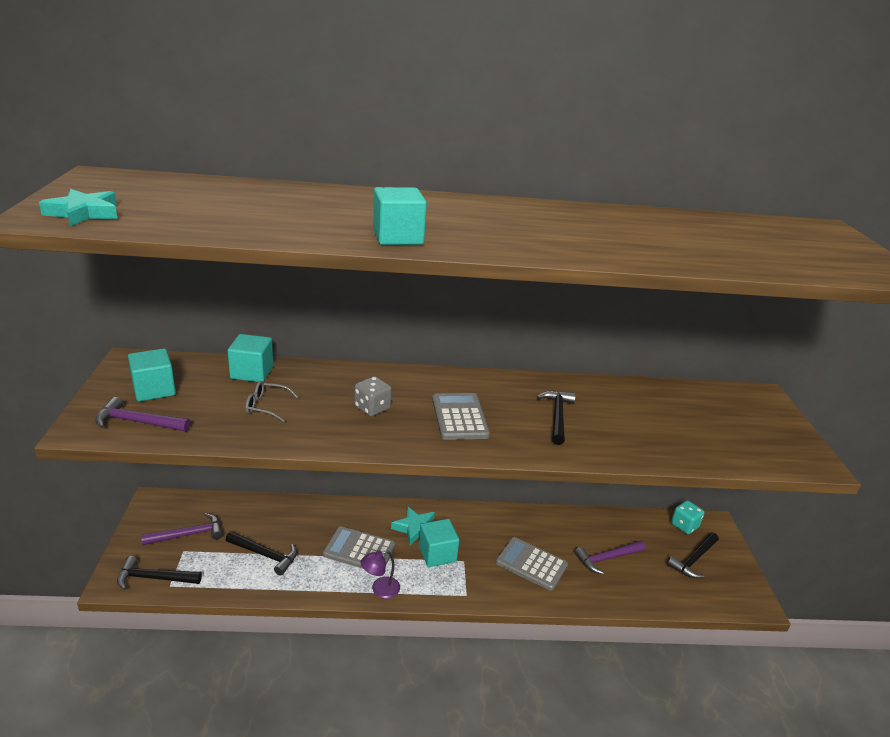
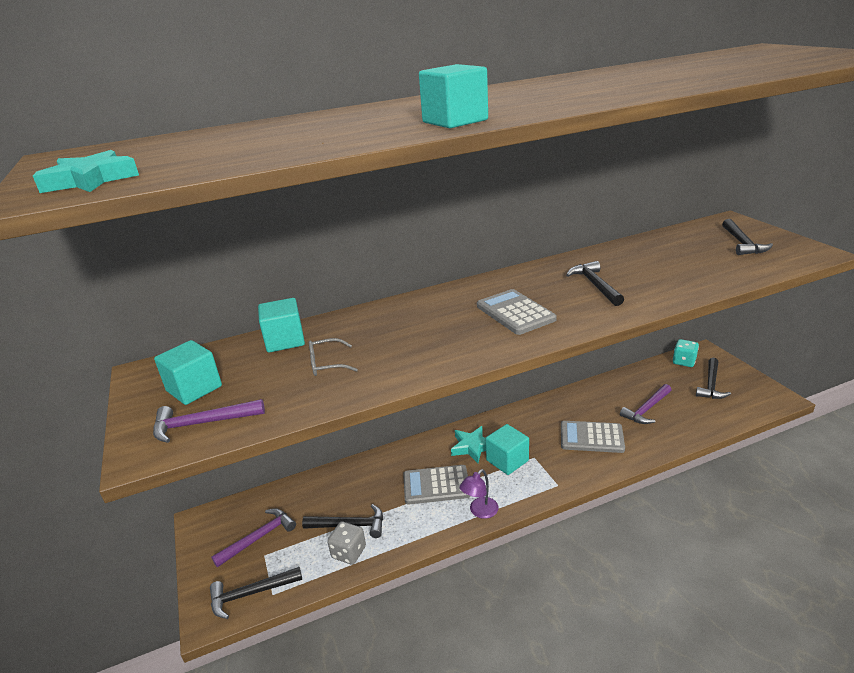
camera: 15 degrees left, 0 degrees up
grey dice [354,376,392,416] -> grey dice moved to [327,522,366,565]
none -> black hammer [722,219,773,255]

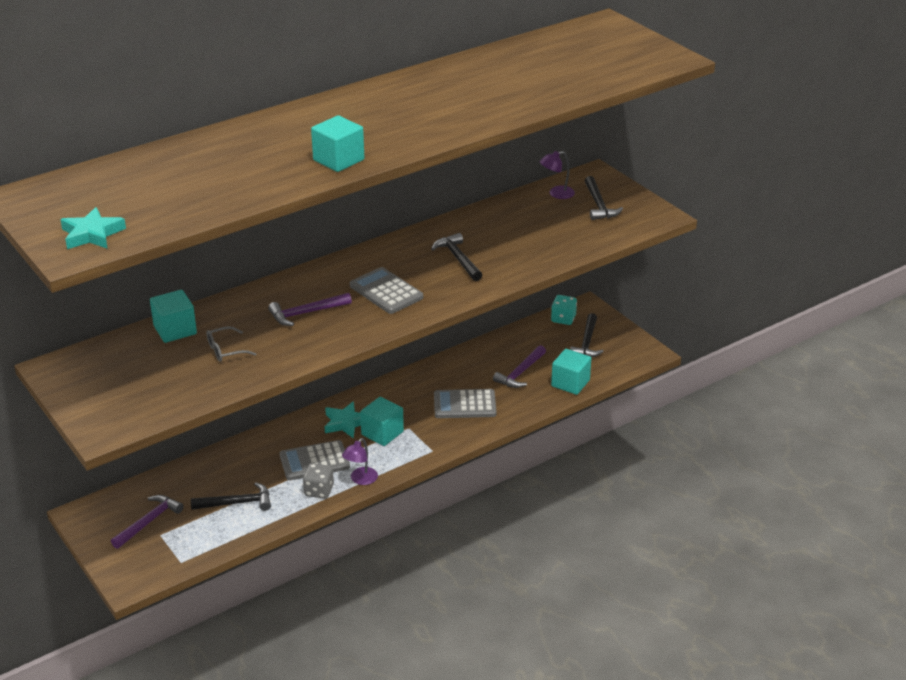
camera: 15 degrees left, 5 degrees up
purple hammer [153,399,265,443] -> purple hammer moved to [268,293,352,326]
turquoise cube [154,340,222,405] -> turquoise cube moved to [551,349,591,395]
black hammer [210,567,302,619] -> none
grey dice [327,522,366,565] -> grey dice moved to [303,463,334,499]
none -> purple lamp [540,151,575,199]

